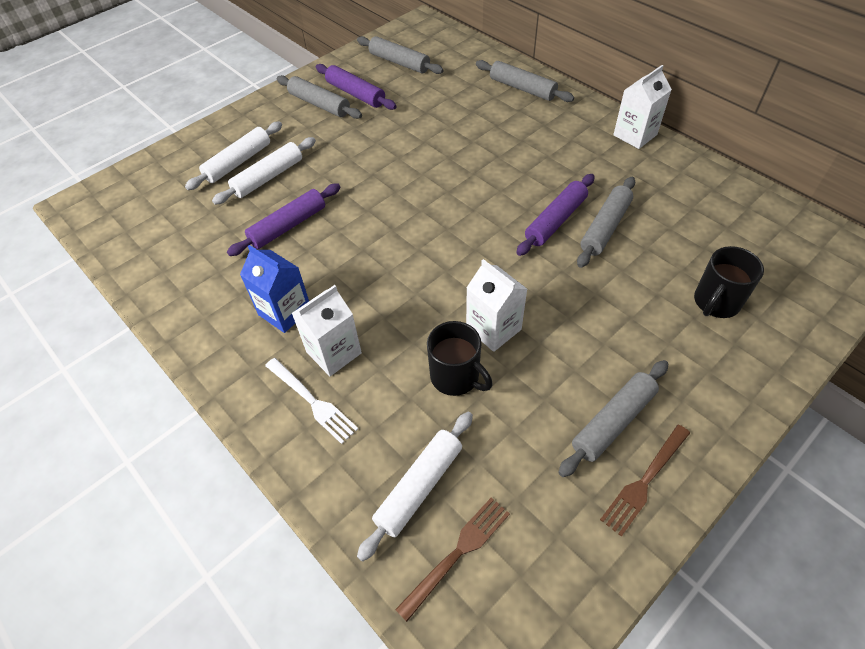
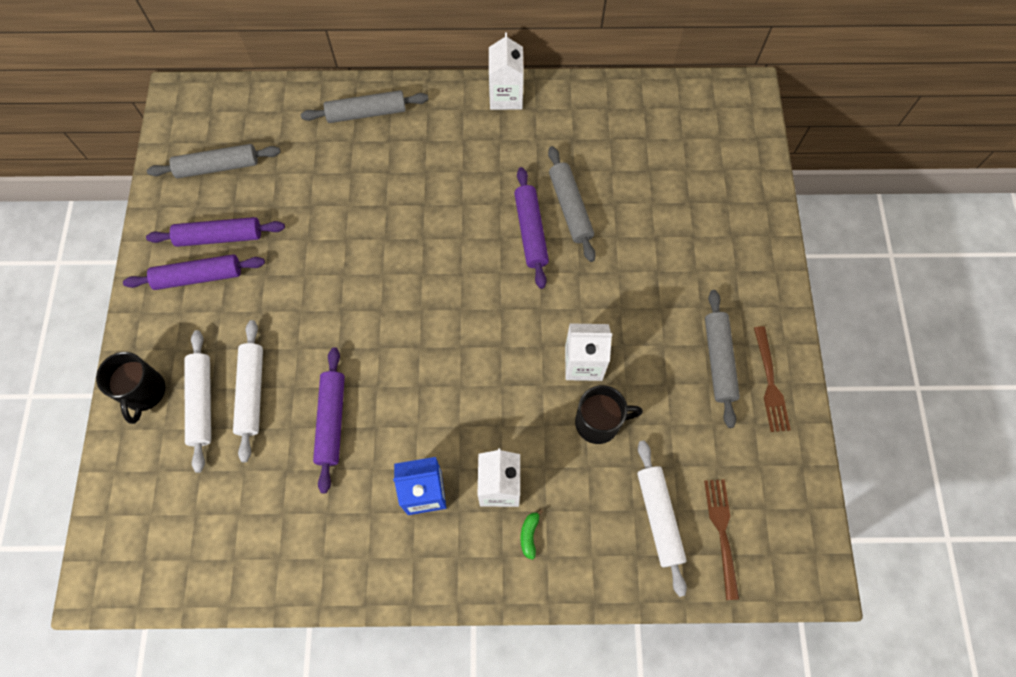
camera: 50 degrees left, 15 degrees up
white fork [265,358,358,444] -> green banana [520,509,543,560]
grey rolling pin [277,75,362,119] -> purple rolling pin [123,254,265,290]
black mug [694,246,764,318] -> black mug moved to [96,352,166,424]

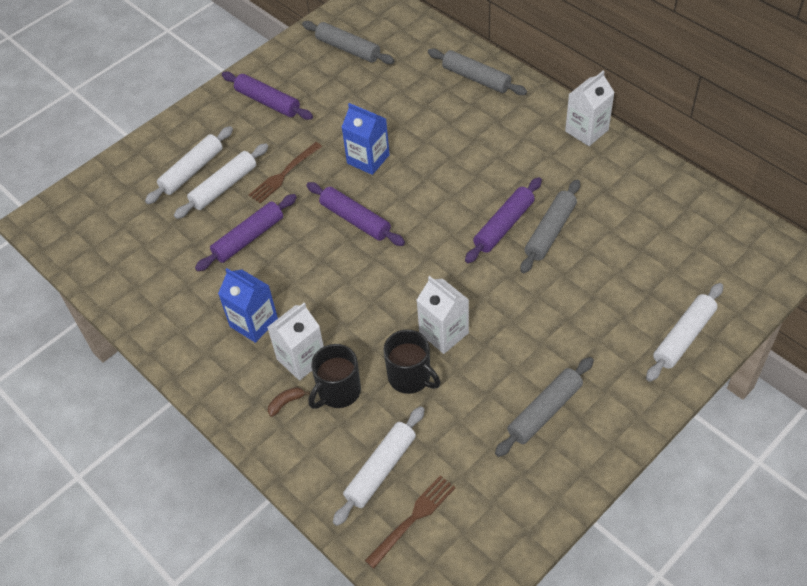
camera: 50 degrees right, 15 degrees down
black mug [96,352,166,424] -> black mug moved to [309,344,361,409]
purple rolling pin [146,217,285,247] -> purple rolling pin moved to [307,182,405,246]
green banana [520,509,543,560] -> brown banana [268,387,310,417]
brown fork [754,326,791,432] -> brown fork moved to [249,142,322,203]
none -> blue carton [341,103,390,175]
none -> white rolling pin [646,283,723,382]

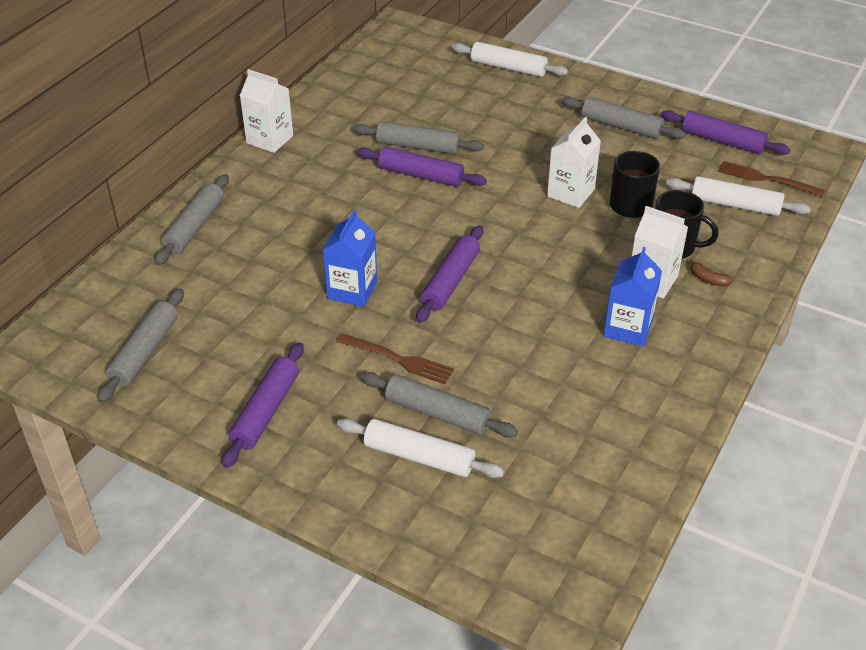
camera: 110 degrees left, 10 degrees down
white rolling pin [174,143,268,219] -> grey rolling pin [361,372,518,438]
purple rolling pin [195,194,297,271] -> purple rolling pin moved to [661,110,790,155]

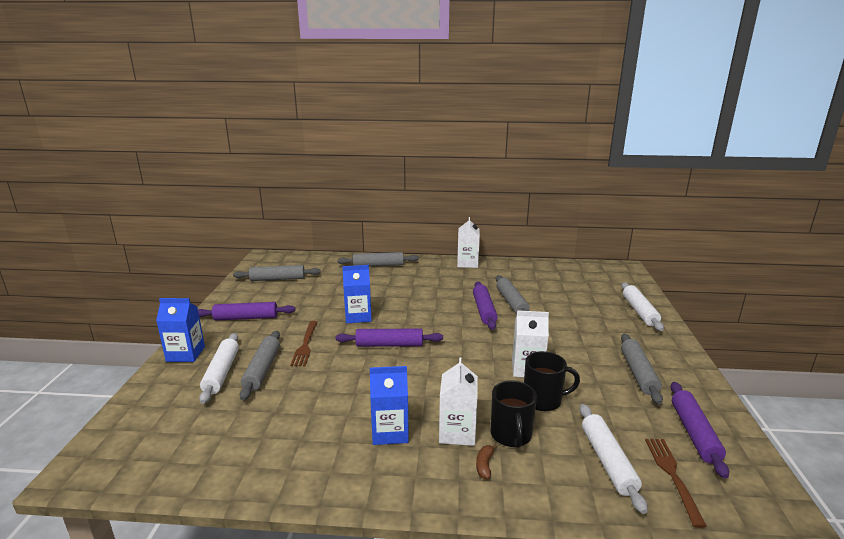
camera: 65 degrees right, 20 degrees down
none -> blue carton [156,298,205,362]

